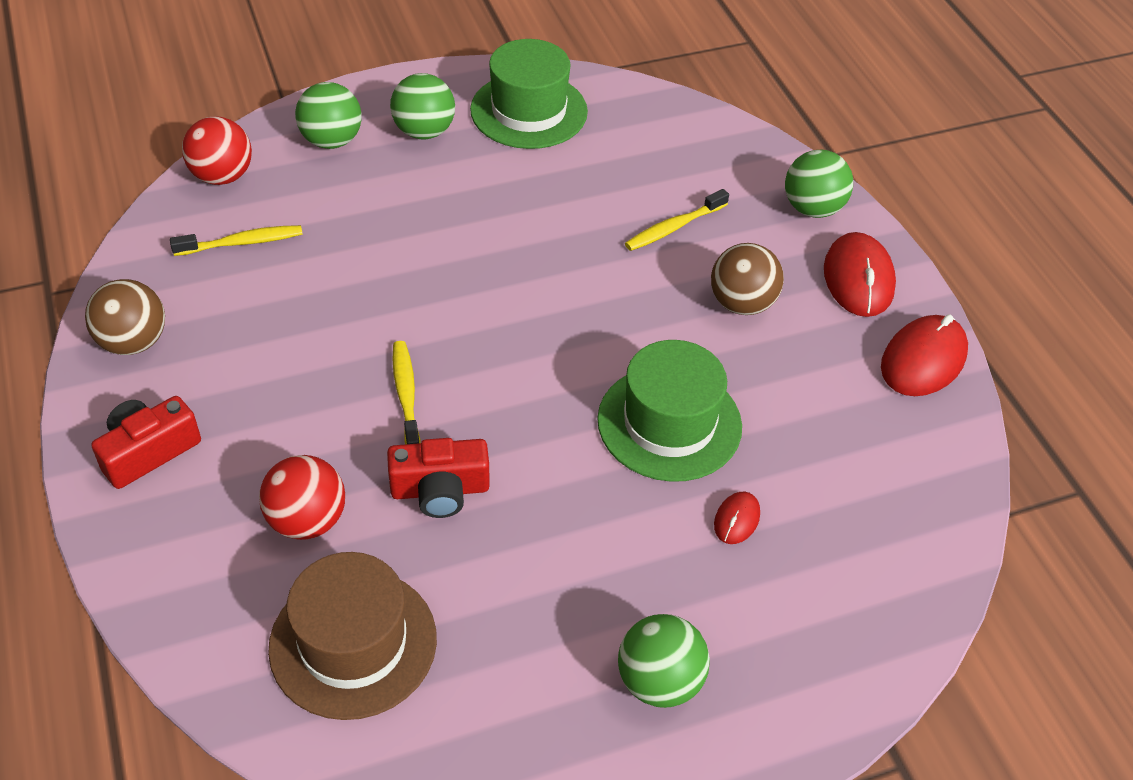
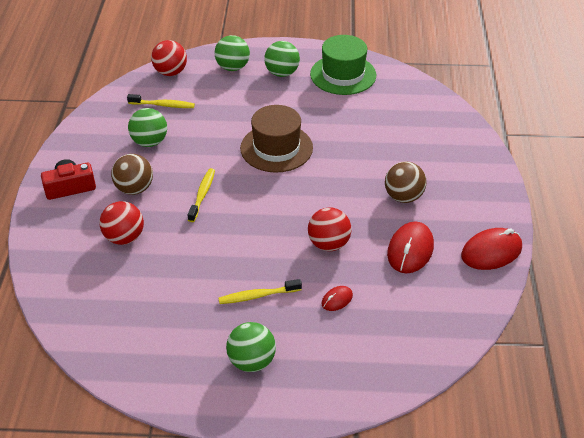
camera: 25 degrees right, 5 degrees down
brown ball [85,279,165,355] -> brown ball moved to [111,154,153,195]
brown hat [268,552,437,720] -> brown hat moved to [240,105,313,173]
red camera [387,438,490,518] -> none
green hat [597,340,742,482] -> red ball [308,207,352,251]
yellow toothbrush [625,189,729,251] -> yellow toothbrush moved to [219,279,302,304]
green ball [785,150,853,218] -> green ball moved to [128,108,167,147]
red mouse [824,232,896,317] -> red mouse moved to [387,222,434,274]

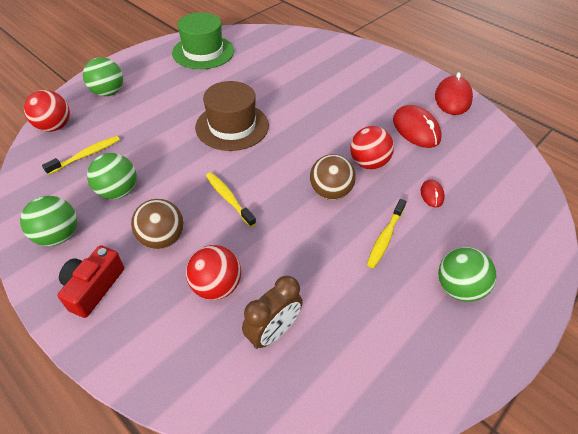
camera: 50 degrees left, 5 degrees up
green ball [264,41,300,77] -> green ball moved to [20,196,77,246]
brown ball [385,161,427,203] -> brown ball moved to [310,154,356,200]
none -> brown clock [242,275,303,349]

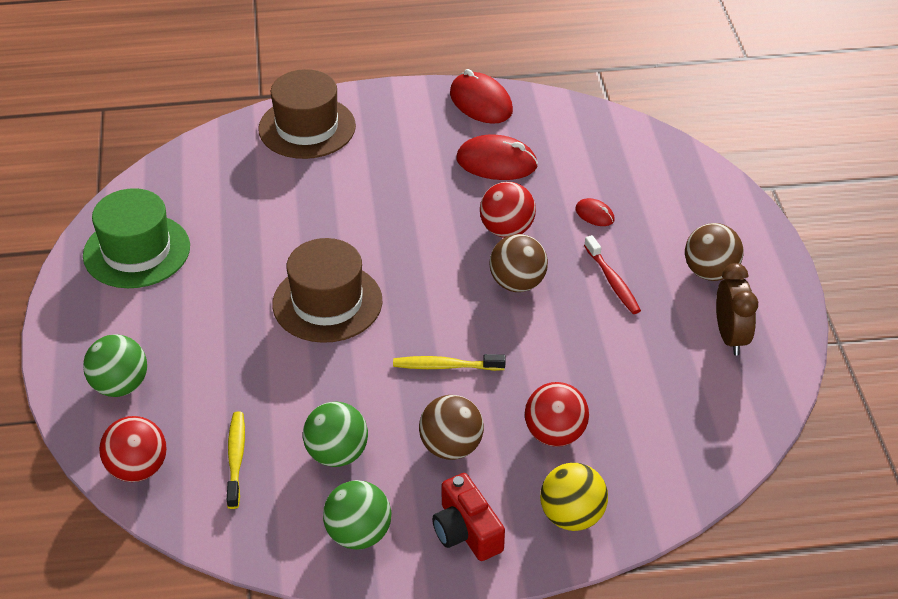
camera: 50 degrees left, 5 degrees down
brown clock [242,275,303,349] -> brown clock moved to [716,263,758,355]
yellow toothbrush [367,199,407,268] -> red toothbrush [584,235,641,314]
green ball [438,247,496,302] -> brown ball [685,223,744,281]
none -> brown hat [258,69,356,159]
none -> yellow ball [540,463,608,531]

